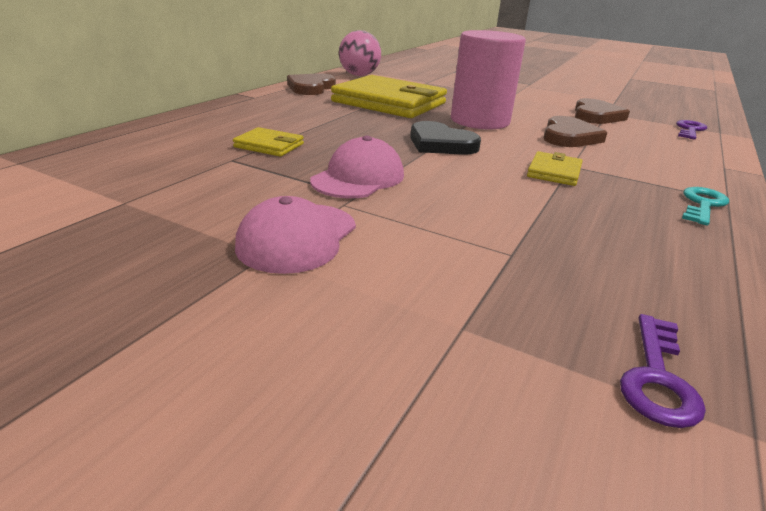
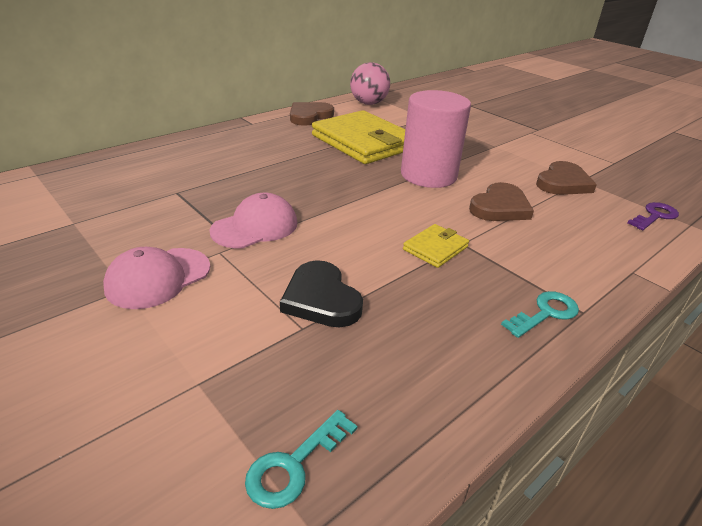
camera: 20 degrees right, 5 degrees up
yellow wallet [233,127,304,157] -> none
black heart [410,121,481,155] -> black heart moved to [280,260,363,327]
purple key [620,314,706,428] -> turquoise key [245,410,358,509]

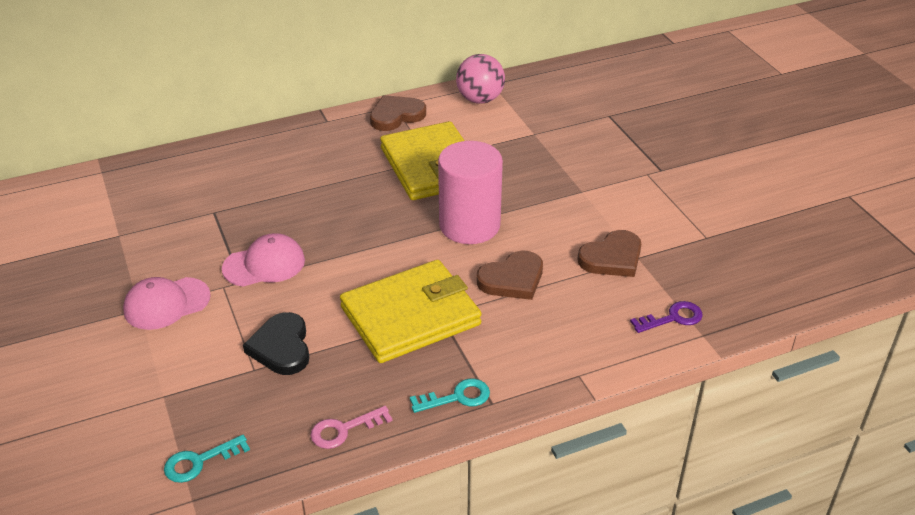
camera: 20 degrees right, 5 degrees up
yellow wallet [403,224,469,268] -> yellow wallet [340,260,482,363], size x2.25
none -> pink key [311,406,393,449]

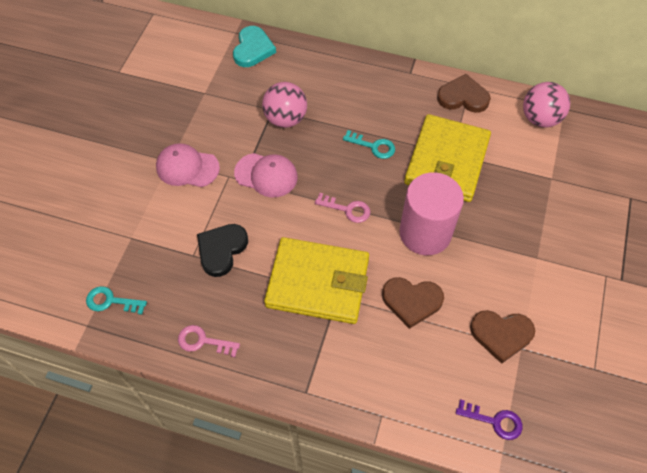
camera: 40 degrees right, 20 degrees up
turquoise key [410,379,490,413] -> turquoise key moved to [343,130,395,159]
none -> turquoise heart [233,26,276,67]
none -> pink ball [262,82,307,128]
none -> pink key [315,193,370,223]

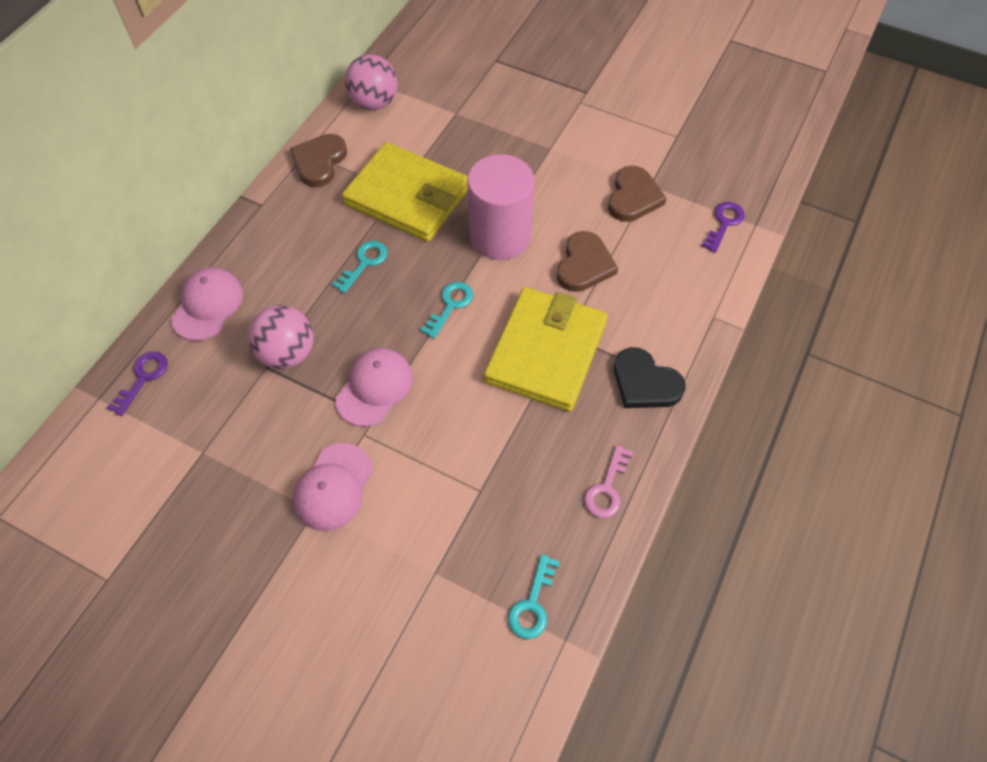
camera: 80 degrees left, 0 degrees up
black heart [197,224,248,277] -> black heart moved to [614,347,685,408]
turquoise heart [233,26,276,67] -> purple key [107,352,168,416]
pink key [315,193,370,223] -> turquoise key [420,282,473,339]
none -> pink cap [171,267,243,341]

